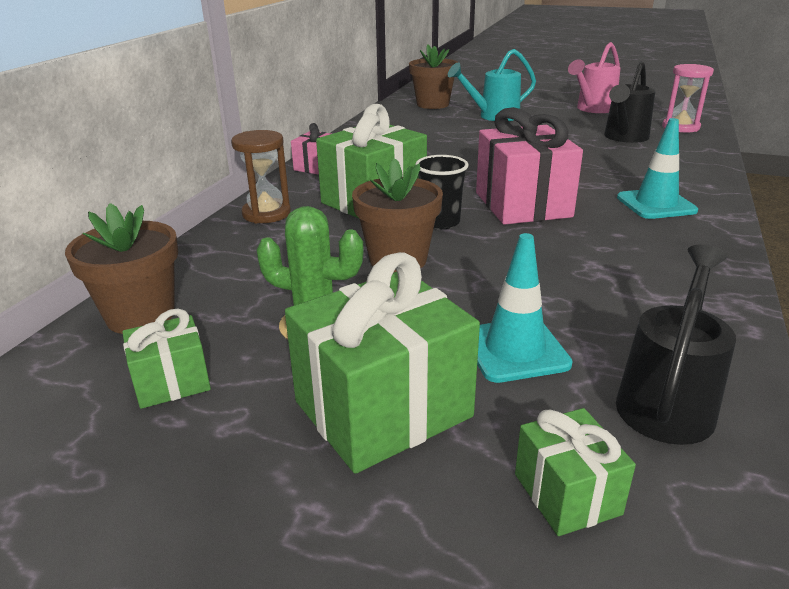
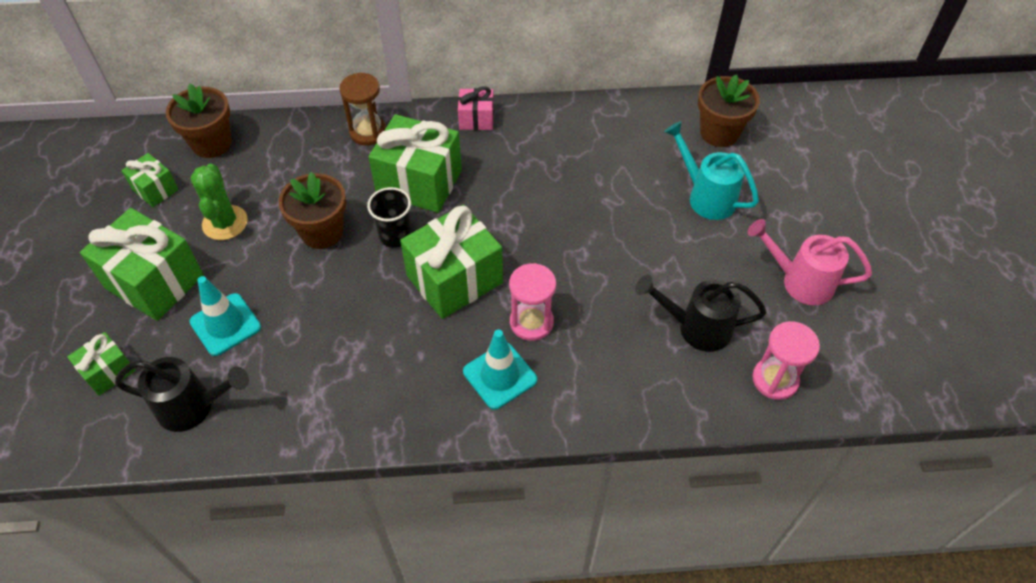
camera: 65 degrees right, 25 degrees up
pink gift [476,107,583,225] -> green gift [400,205,503,319]
none -> pink hourglass [509,263,556,341]

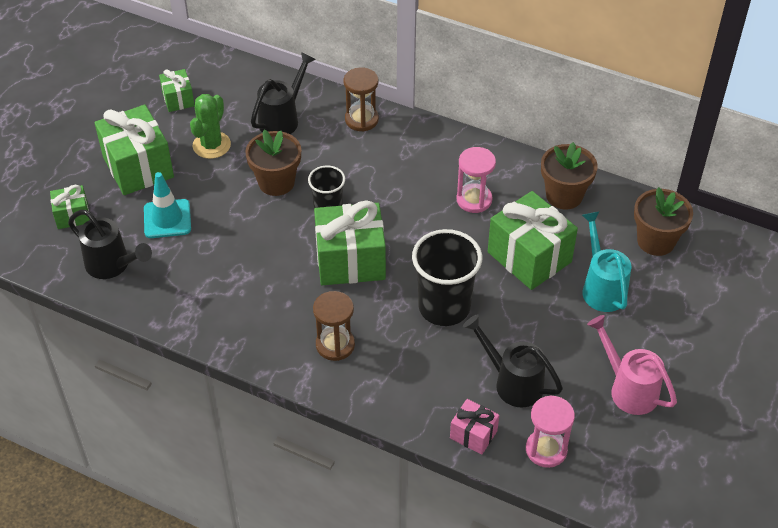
camera: 30 degrees right, 5 degrees down
brown flower pot [166,84,232,158] -> brown flower pot moved to [541,142,598,209]
green gift [369,114,462,213] -> green gift moved to [488,191,578,290]
pink gift [458,86,494,130] -> pink gift moved to [450,399,499,455]
turquoise traffic cone [463,329,537,410] -> brown hourglass [313,291,355,361]
pink hourglass [509,263,556,341] -> pink hourglass moved to [457,147,496,213]
none -> black watering can [251,52,316,134]
none -> black cup [412,229,482,326]

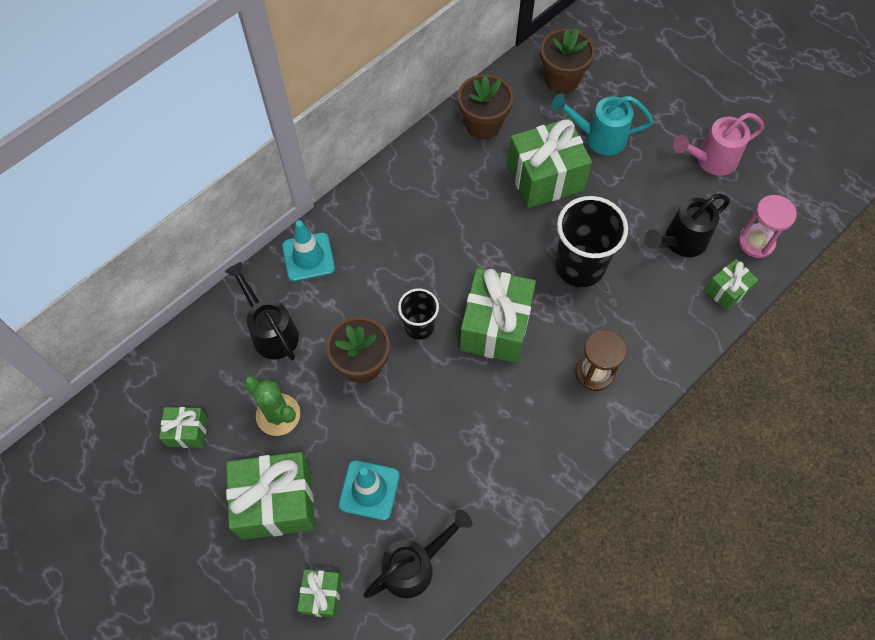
camera: 70 degrees left, 15 degrees up
brown hourglass [344,67,379,132] -> turquoise traffic cone [282,220,335,281]
pink gift [450,399,499,455] -> green gift [705,259,758,311]
pink hourglass [457,147,496,213] -> none

